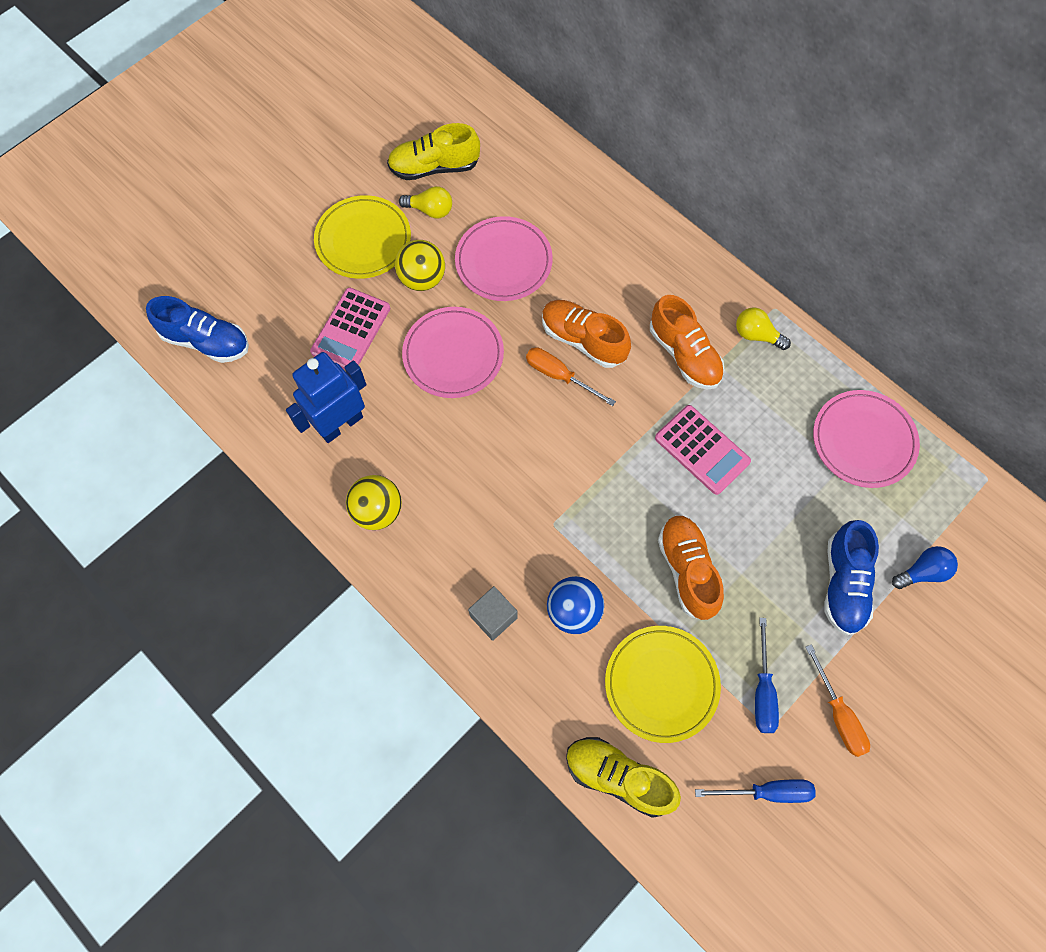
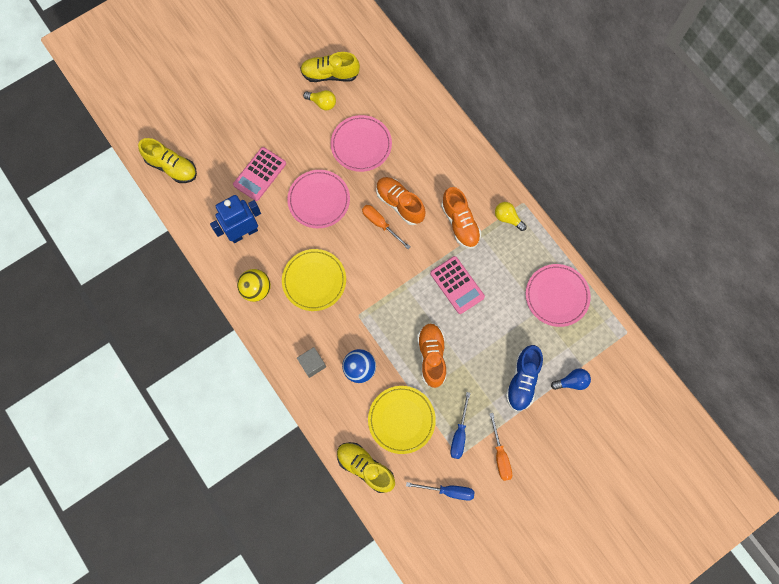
camera: 10 degrees right, 5 degrees up
blue shoe [146,296,249,363] -> yellow shoe [138,138,197,183]
yellow plate [314,195,411,279] -> yellow plate moved to [282,249,346,311]
yellow ball [395,240,445,291] -> none

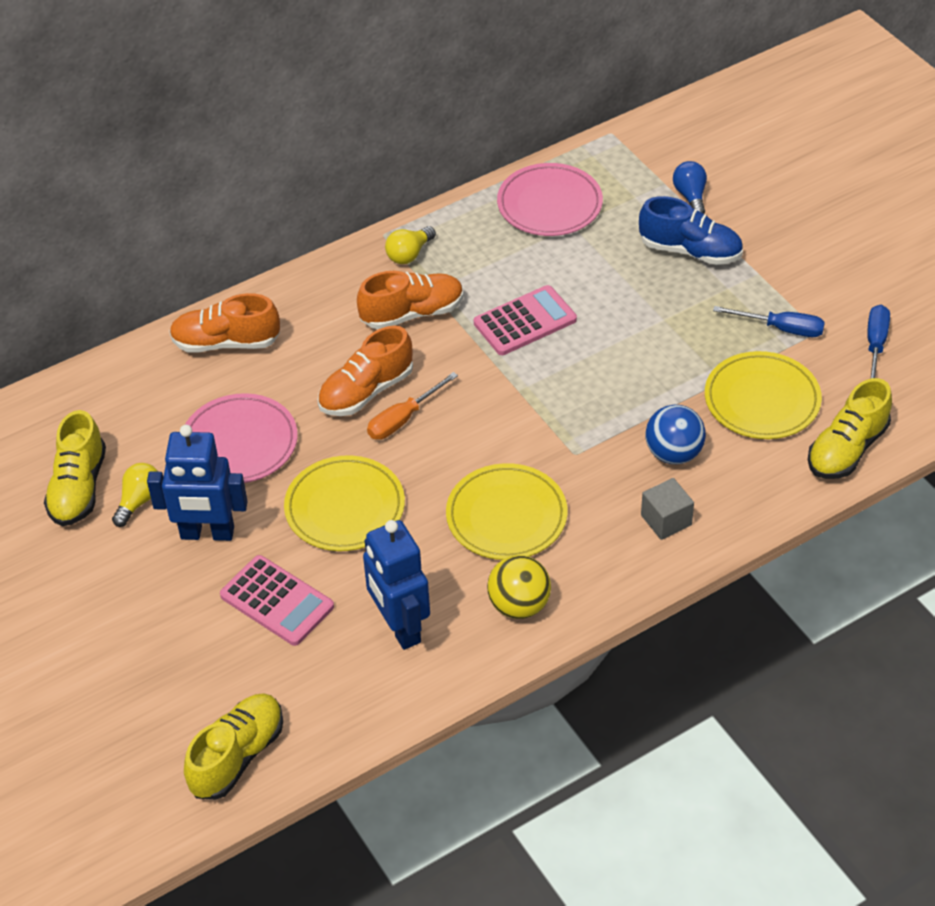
camera: 85 degrees left, 25 degrees down
pink plate [287,170,350,229] -> yellow plate [284,456,405,551]
orange shoe [417,323,446,388] -> orange shoe moved to [169,293,280,353]
orange screwdriver [489,413,512,481] -> none
none -> blue robot [147,425,248,541]

